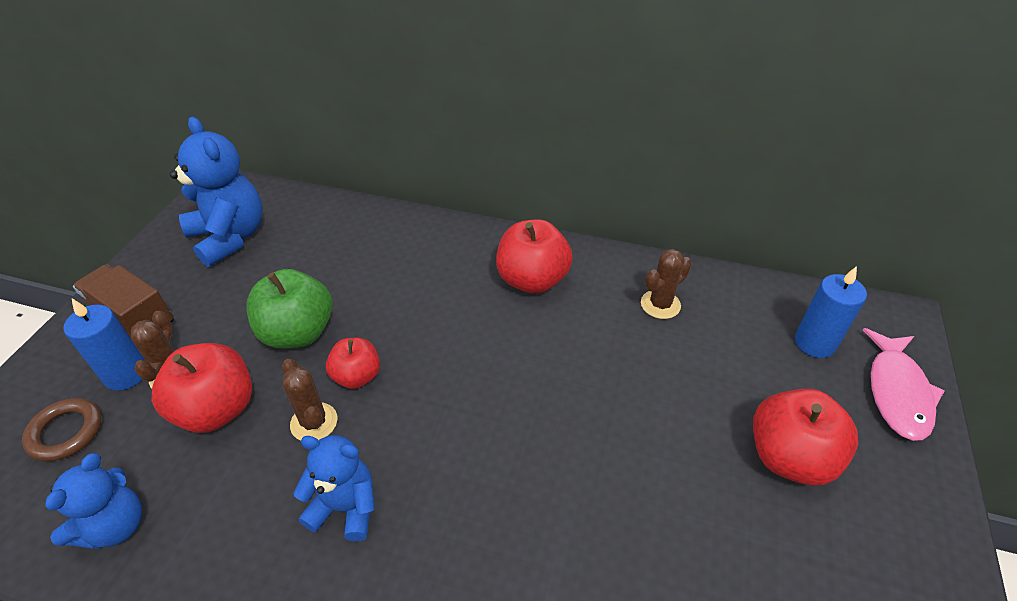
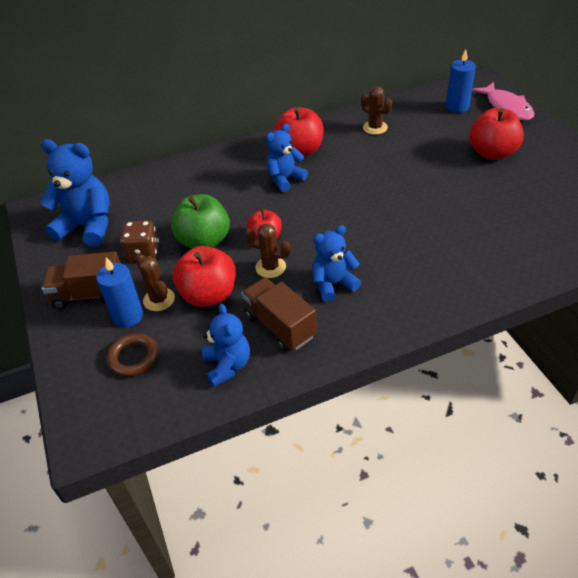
camera: 35 degrees left, 0 degrees up
brown cactus [641,249,692,319] -> brown cactus turned 60 degrees counterclockwise [361,87,392,135]
none -> brown dice [120,221,159,261]
none -> brown truck [242,277,317,352]
none -> blue teddy bear [266,124,308,192]

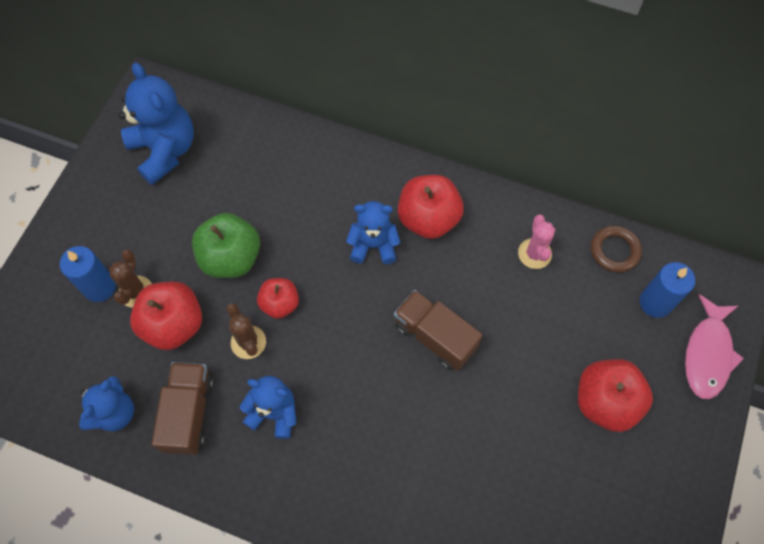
camera: 40 degrees right, 20 degrees up
brown truck [41,251,120,309] -> brown truck moved to [394,290,482,371]
brown ring [107,333,158,377] -> brown ring moved to [591,226,642,272]
brown dice [120,221,159,261] -> none
brown cactus [361,87,392,135] -> pink cactus [518,215,555,269]

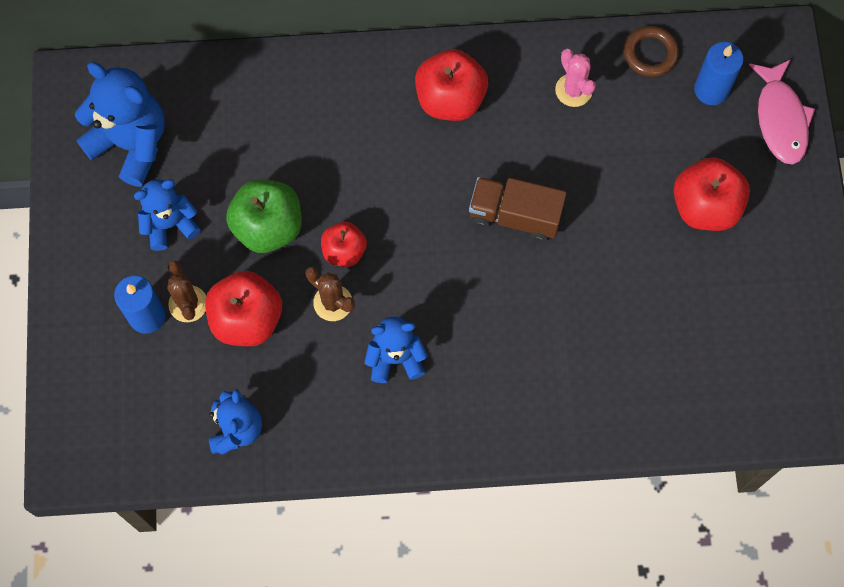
camera: 25 degrees left, 5 degrees up
brown truck [151,362,214,455] -> none
blue teddy bear [346,201,401,264] -> blue teddy bear moved to [134,179,201,251]

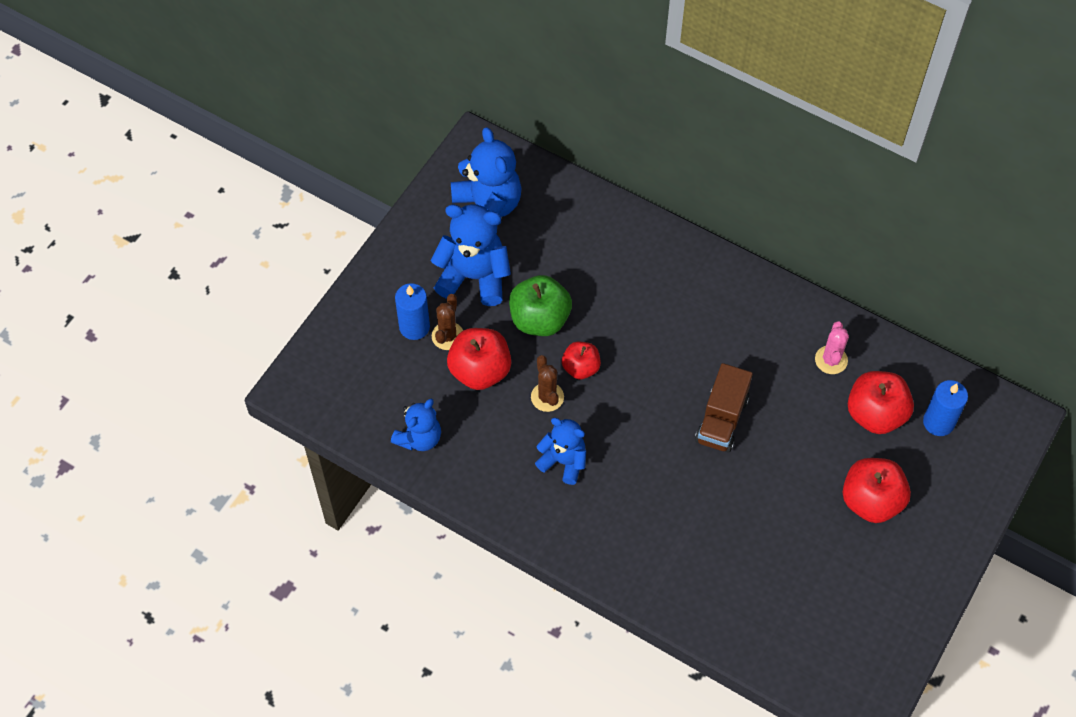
camera: 35 degrees right, 10 degrees down
blue teddy bear [134,179,201,251] -> blue teddy bear [431,204,511,306], size x1.59
red apple [415,49,488,121] -> red apple moved to [848,371,914,434]
brown truck [469,177,567,242] -> brown truck turned 120 degrees counterclockwise [695,363,753,452]
brown ring [624,26,679,77] -> none
pink fish [749,59,815,165] -> none

